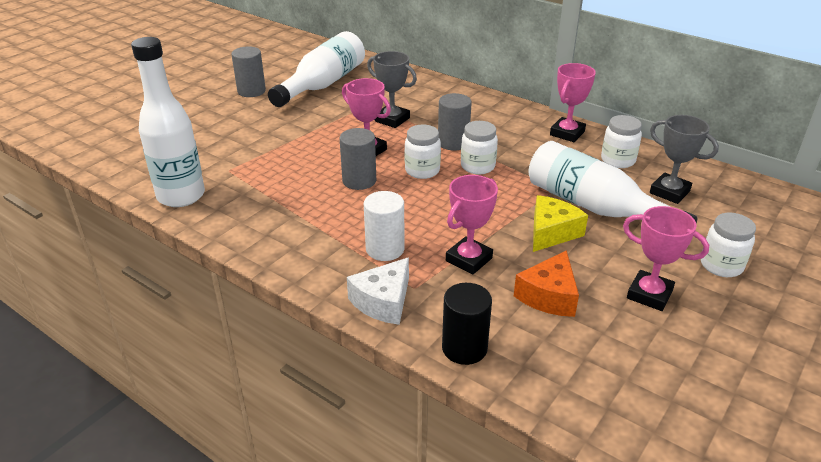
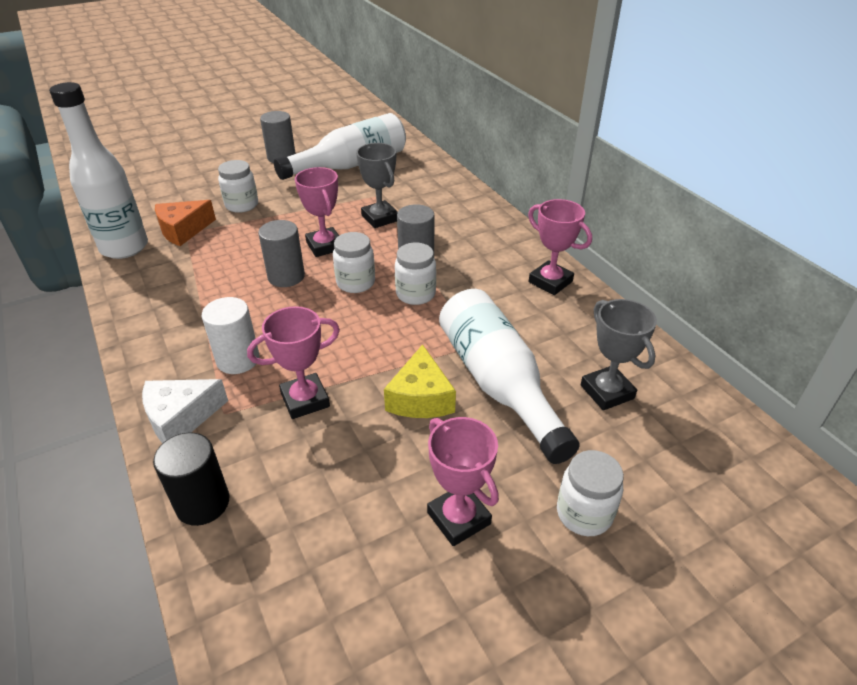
camera: 25 degrees right, 5 degrees up
orange cheese [514,250,579,317] -> orange cheese moved to [155,200,216,246]
yellow cheese [533,195,588,252] -> yellow cheese turned 120 degrees clockwise [384,344,456,418]
pink trophy [550,63,596,142] -> pink trophy turned 75 degrees clockwise [528,199,592,295]
white jar [601,115,642,168] -> white jar moved to [218,160,258,213]

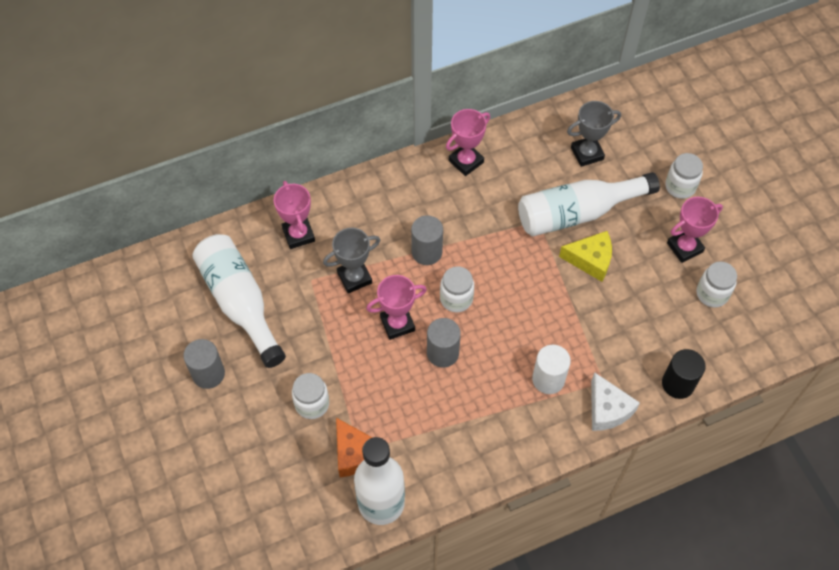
camera: 85 degrees left, 20 degrees up
pink trophy [247,306,340,419] -> pink trophy moved to [274,181,315,249]
white jar [395,242,436,305] -> white jar moved to [697,262,737,308]

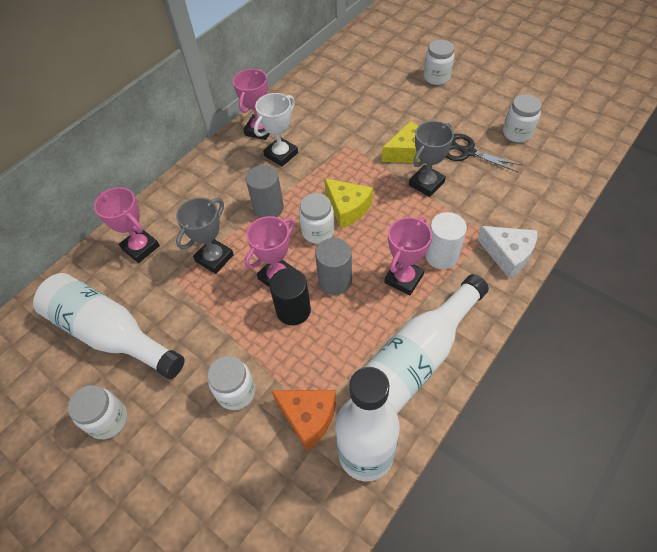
camera: 25 degrees left, 5 degrees down
grey cylinder [183,339,225,389] -> white jar [68,385,127,439]
white bottle [518,172,660,236] -> white bottle moved to [365,274,489,414]
grey trophy [567,101,621,167] -> grey trophy moved to [409,121,454,197]
black cylinder [662,349,705,399] -> black cylinder moved to [269,268,311,325]
pink trophy [667,197,723,263] -> pink trophy moved to [384,217,432,296]
none -> white trophy [254,93,298,167]
none -> yellow cheese [325,178,373,228]
none -> black scissors [446,134,521,172]

